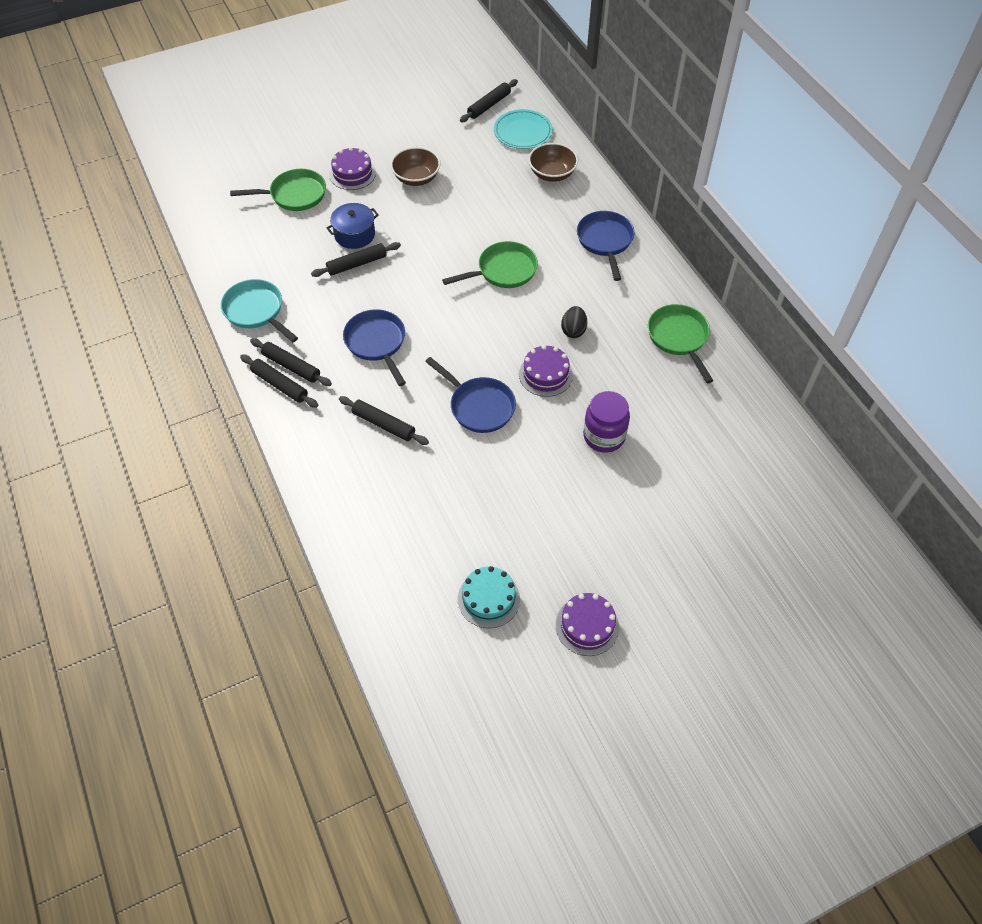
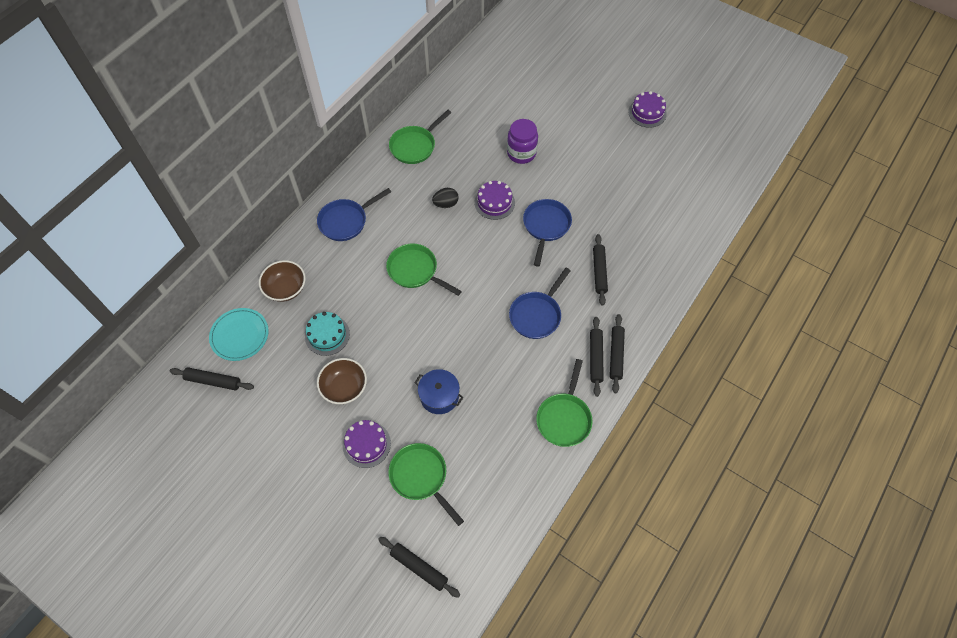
camera: 120 degrees left, 5 degrees up
turquoise pan [221,279,298,342] -> green pan [536,359,593,447]
black rolling pin [311,242,401,277] -> black rolling pin moved to [378,537,460,598]
turquoise cake [458,566,520,628] -> turquoise cake moved to [305,312,350,356]

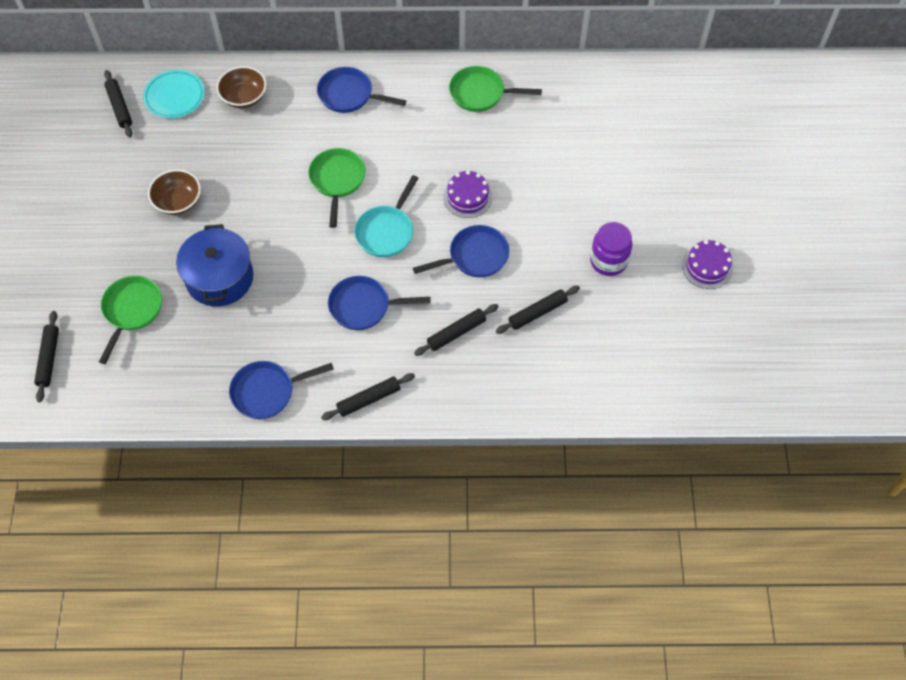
camera: 55 degrees right, 0 degrees up
turquoise cake [305,312,350,356] -> none
purple cake [343,420,391,468] -> none
blue pot [415,369,463,414] -> blue pot [176,224,253,307], size x1.60
black egg [432,188,459,208] -> none
purple jar [507,119,538,164] -> purple jar moved to [590,222,632,276]
green pan [536,359,593,447] -> blue pan [229,361,334,419]
black rolling pin [590,317,604,397] -> black rolling pin moved to [496,286,580,334]
none -> turquoise pan [354,175,418,257]

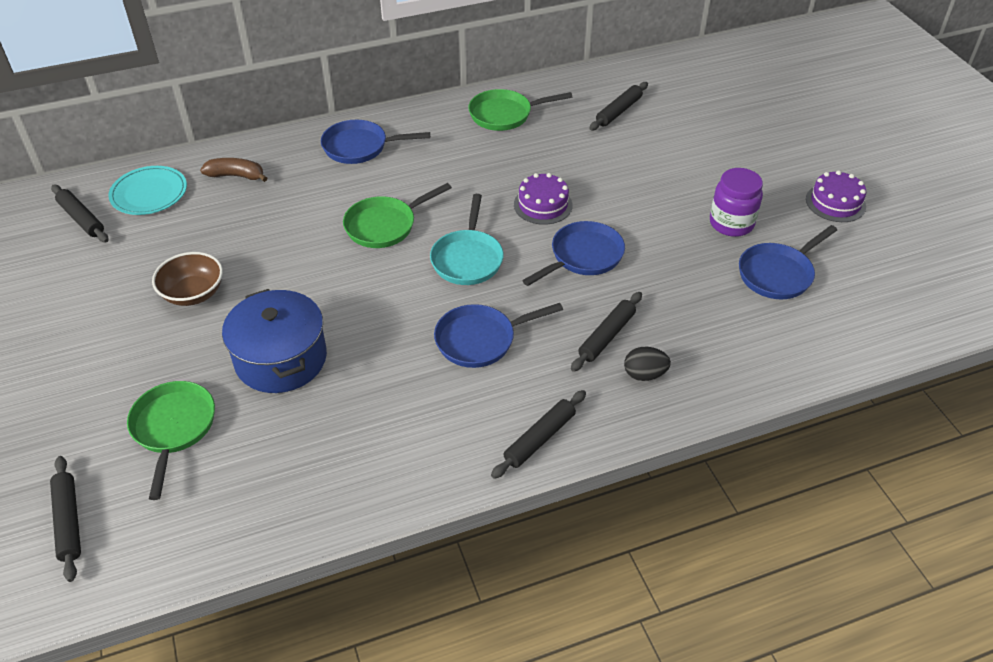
camera: 20 degrees left, 15 degrees down
brown bowl [216,66,267,108] -> brown banana [200,158,268,182]
blue pan [229,361,334,419] -> blue pan moved to [739,225,837,299]
green pan [308,148,366,228] -> green pan turned 105 degrees counterclockwise [343,183,452,248]
black rolling pin [496,286,580,334] -> black rolling pin moved to [589,82,648,130]
none -> black egg [624,347,671,381]

